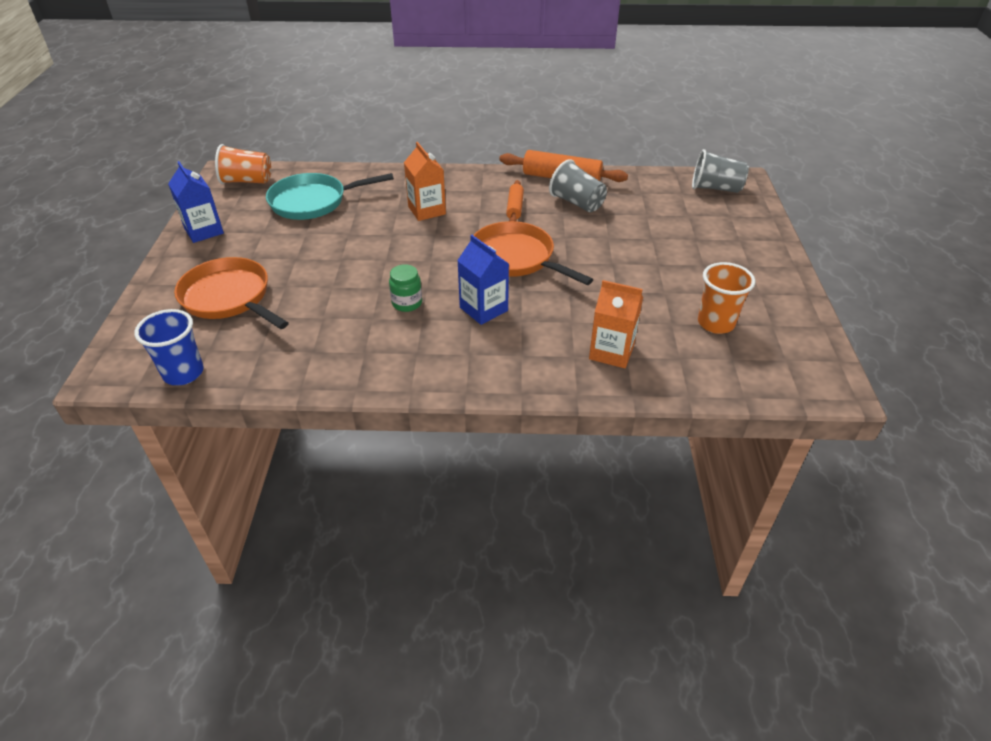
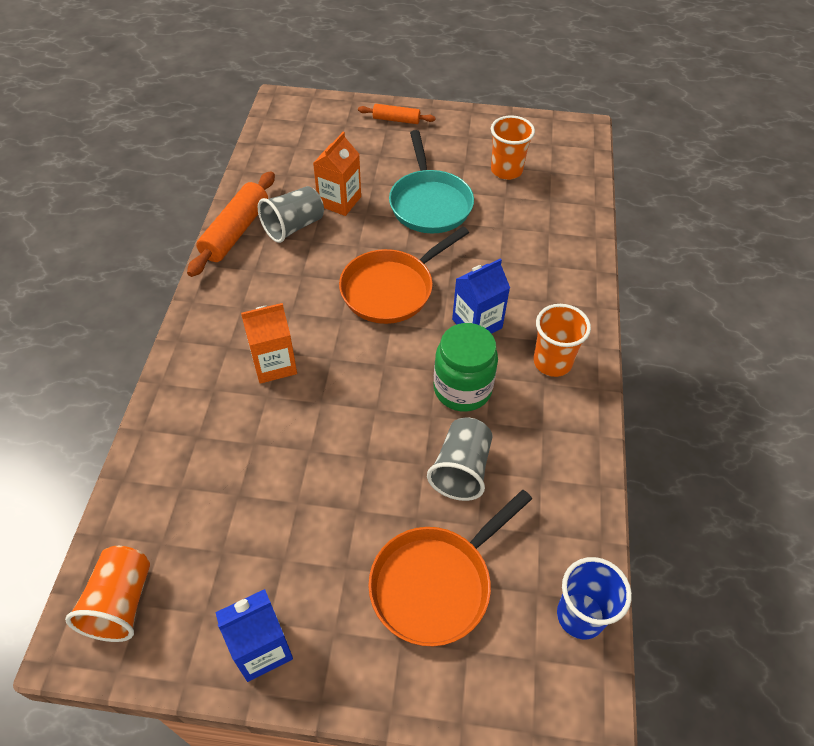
camera: 85 degrees left, 10 degrees up
turquoise pan [266,173,394,220] -> turquoise pan moved to [389,130,474,233]
green jar [389,264,422,312] -> green jar [434,323,498,411], size x1.72
orange rolling pin [506,180,524,221] -> orange rolling pin moved to [358,104,436,124]
orange carton [589,280,643,368] -> orange carton moved to [313,132,361,216]
grey cup [692,149,749,193] -> grey cup moved to [427,418,493,501]
none -> orange cup [534,304,591,377]

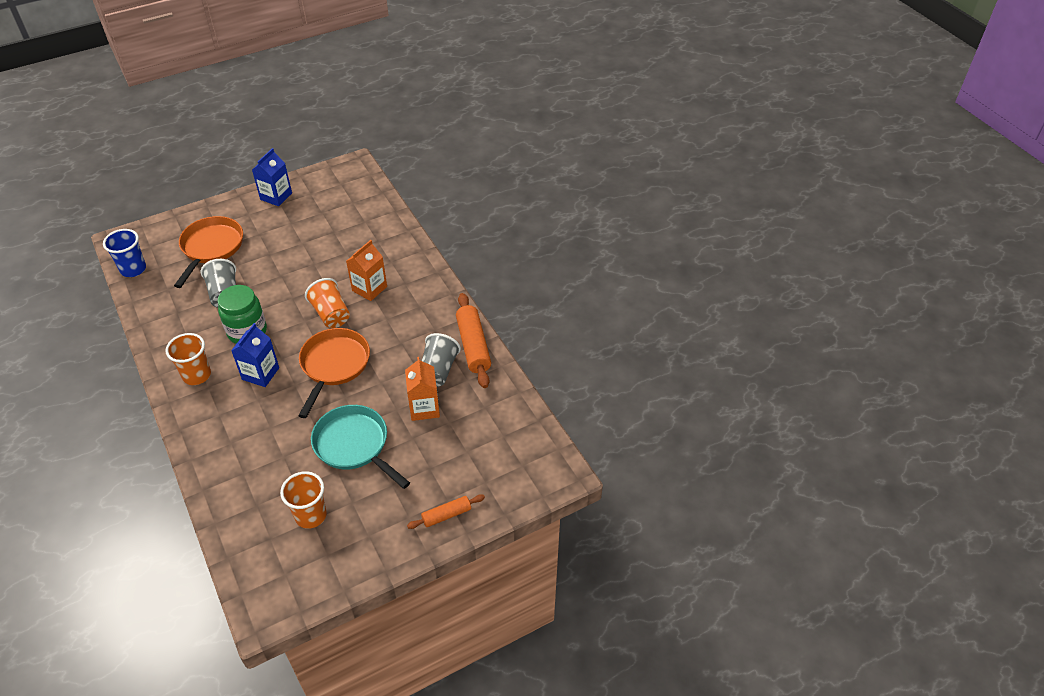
camera: 145 degrees right, 5 degrees down
orange cup [65,546,150,642] -> orange cup moved to [305,278,350,328]

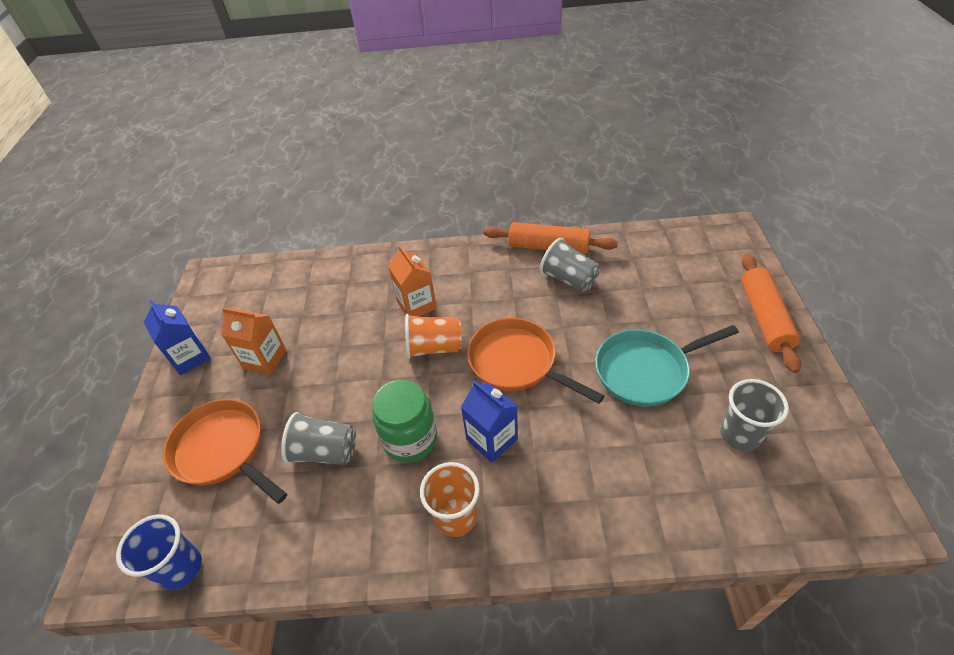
camera: 60 degrees left, 0 degrees up
orange cup [280,471,327,529] -> grey cup [720,379,789,451]
orange carton [405,357,440,421] -> orange carton moved to [221,307,286,375]
orange rolling pin [407,494,485,529] -> orange rolling pin [741,254,801,373], size x1.74

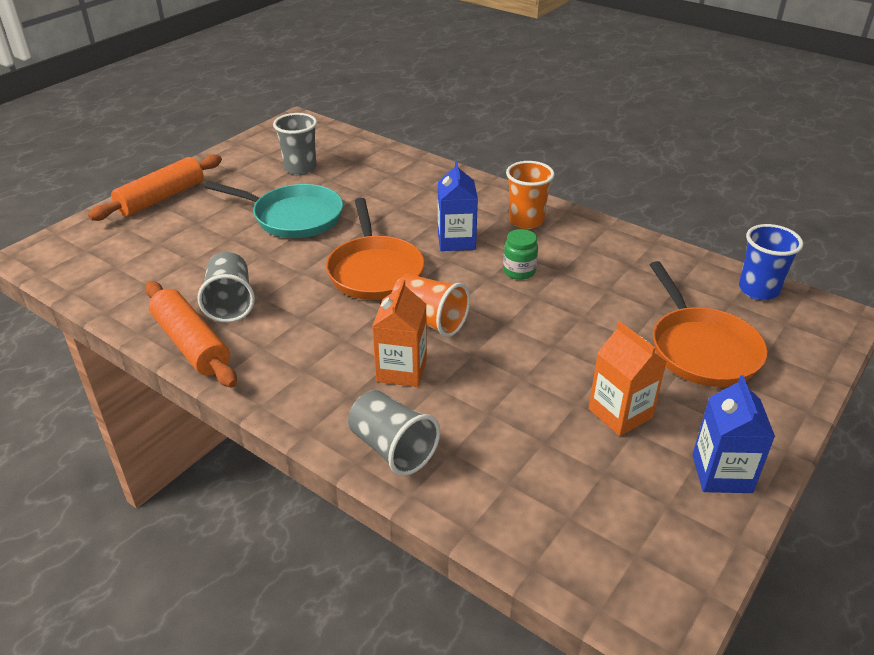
camera: 145 degrees left, 10 degrees down
grey cup [281,412,356,465] -> grey cup moved to [348,390,440,476]
green jar [372,380,437,462] -> green jar [503,229,538,280], size x0.58

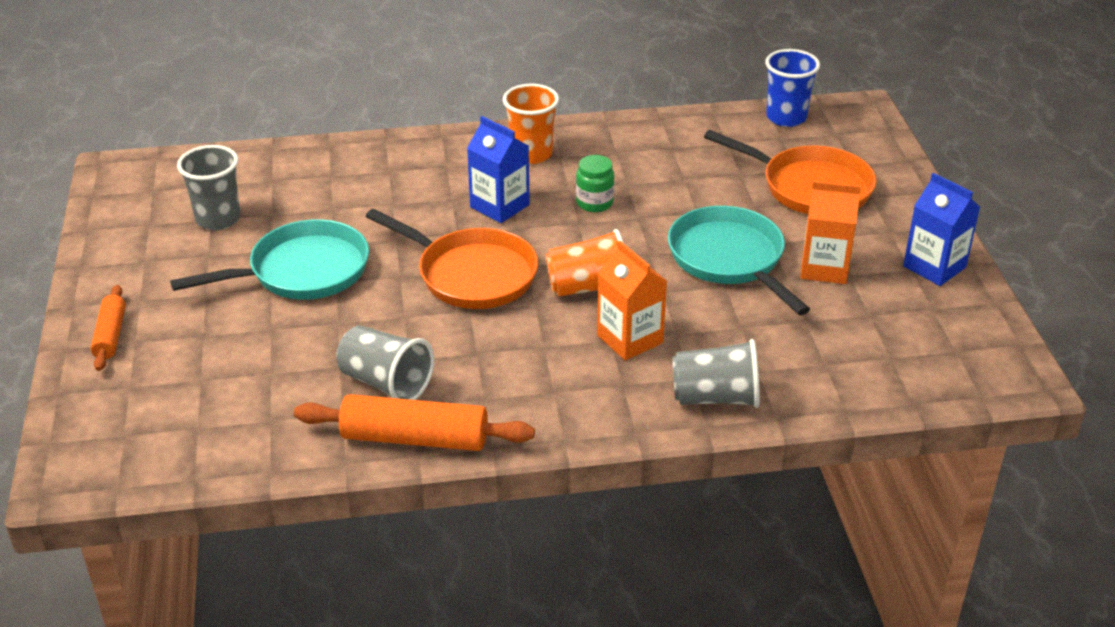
camera: 45 degrees left, 0 degrees up
orange rolling pin [88,155,222,221] -> orange rolling pin [91,285,126,371], size x0.58
none -> turquoise pan [668,206,810,315]

